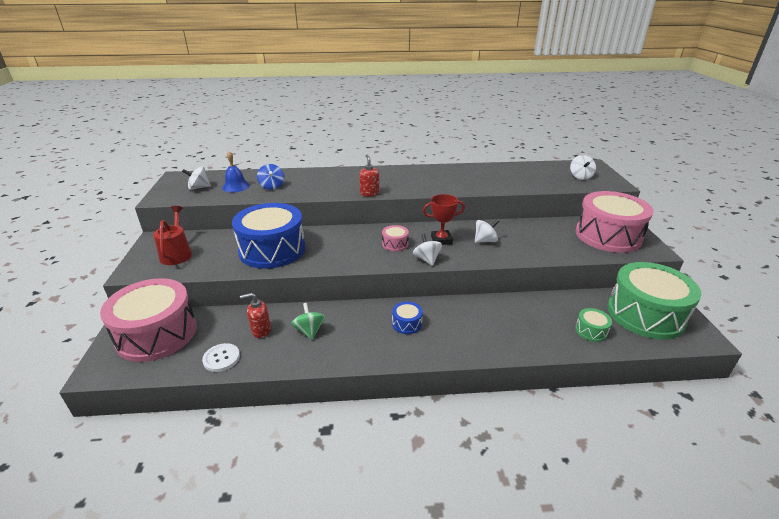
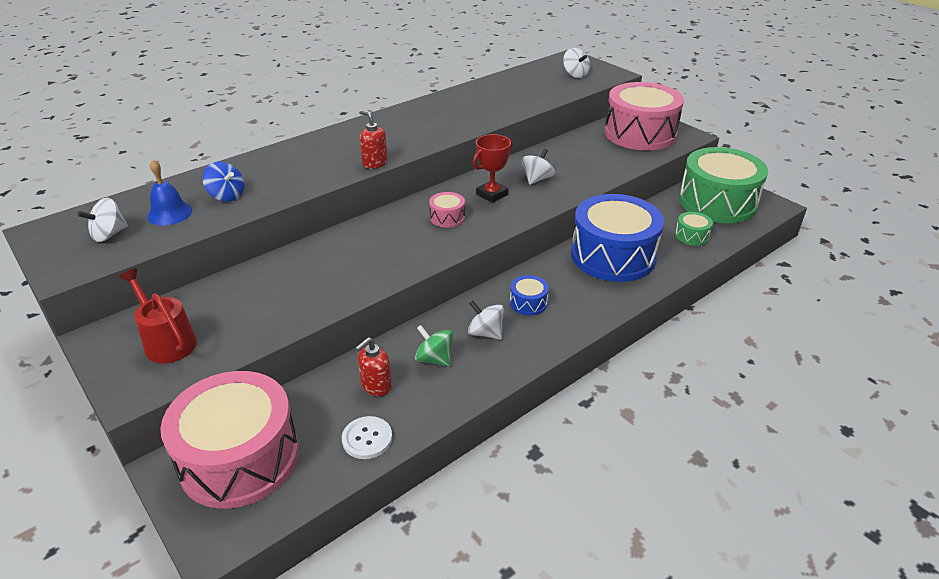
camera: 35 degrees left, 5 degrees up
blue drum [232,203,305,269] -> blue drum moved to [571,194,664,282]
white spinning top [413,234,442,266] -> white spinning top moved to [468,300,504,340]

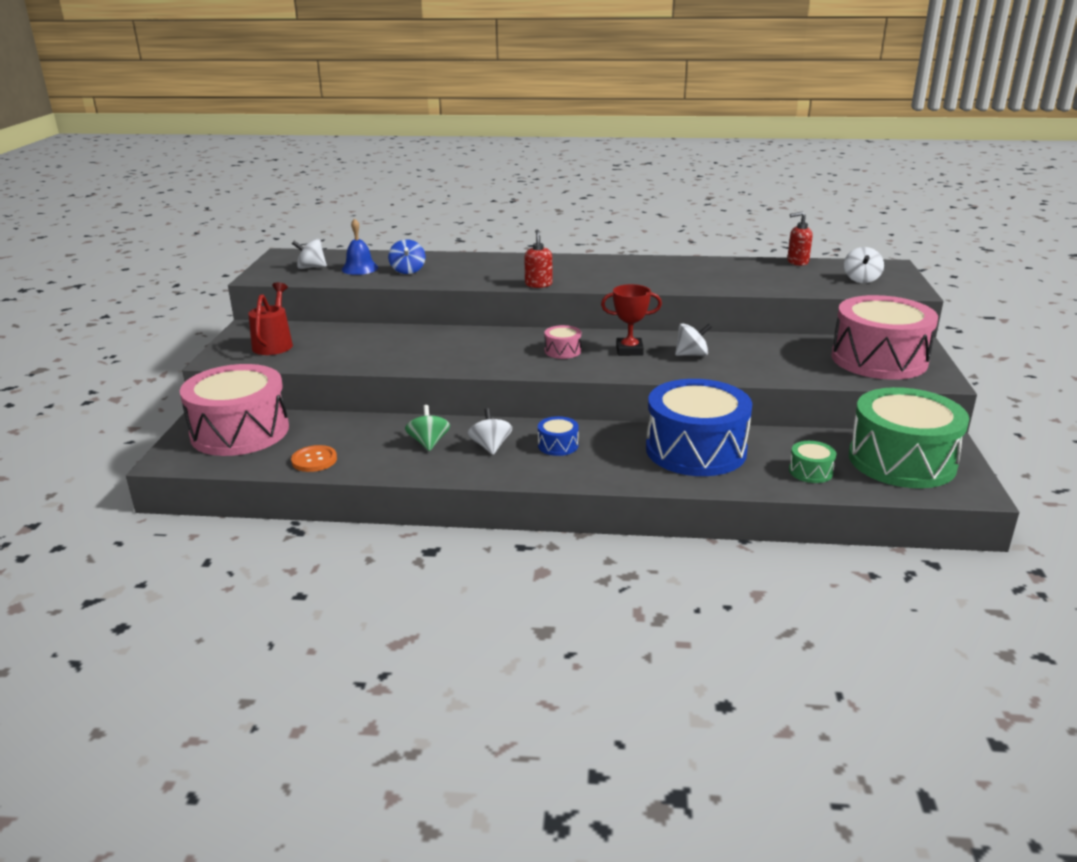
camera: 45 degrees right, 10 degrees down
white button [342,416,392,459] -> orange button [291,445,337,472]
red soap dispenser [355,337,392,396] -> red soap dispenser moved to [787,211,813,266]

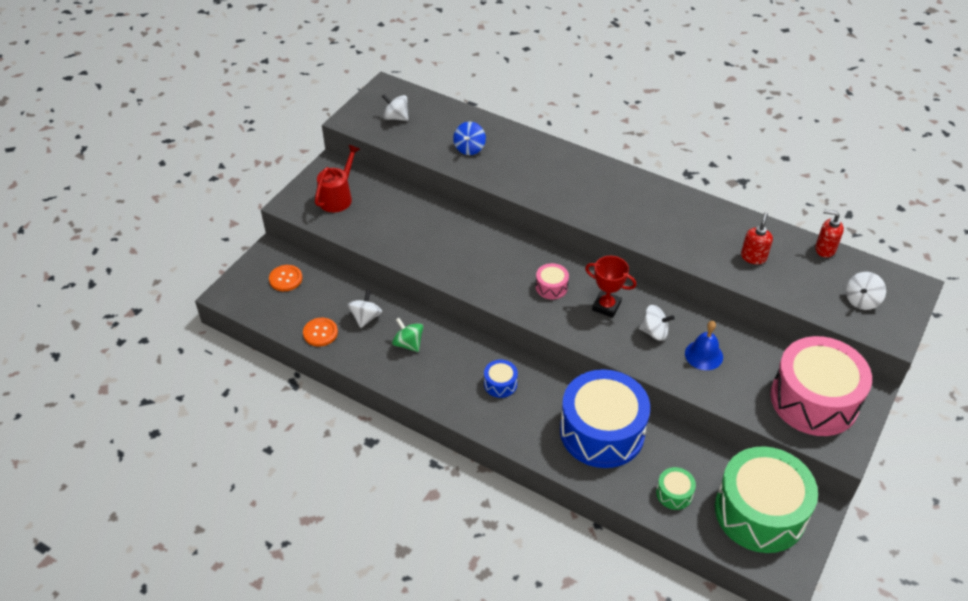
camera: 25 degrees right, 20 degrees up
pink drum [180,364,289,456] -> orange button [269,265,302,291]
blue bell [342,218,378,275] -> blue bell moved to [685,321,723,370]
green spinning top [405,405,450,451] -> green spinning top turned 60 degrees counterclockwise [392,318,423,352]
white spinning top [467,408,512,455] -> white spinning top moved to [347,290,382,328]
red soap dispenser [524,230,552,288] -> red soap dispenser moved to [741,212,773,264]

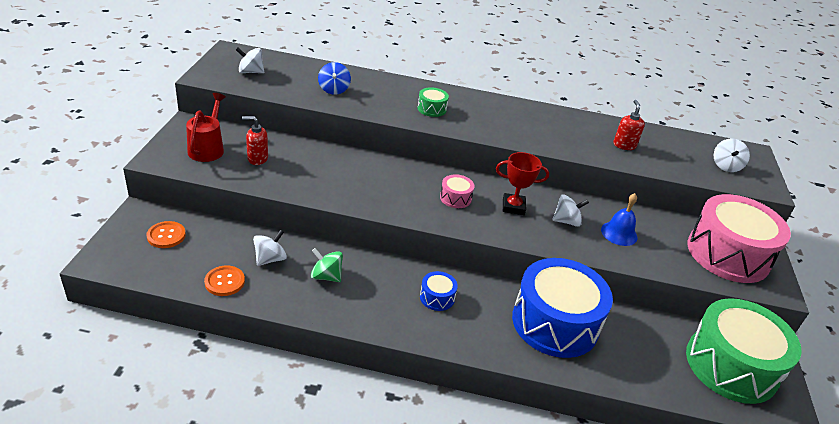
camera: 25 degrees left, 10 degrees down
white spinning top [347,290,382,328] -> white spinning top turned 45 degrees clockwise [253,230,287,266]
green drum [656,467,696,510] -> green drum moved to [417,87,449,117]
red soap dispenser [815,209,844,258] -> red soap dispenser moved to [242,116,268,165]

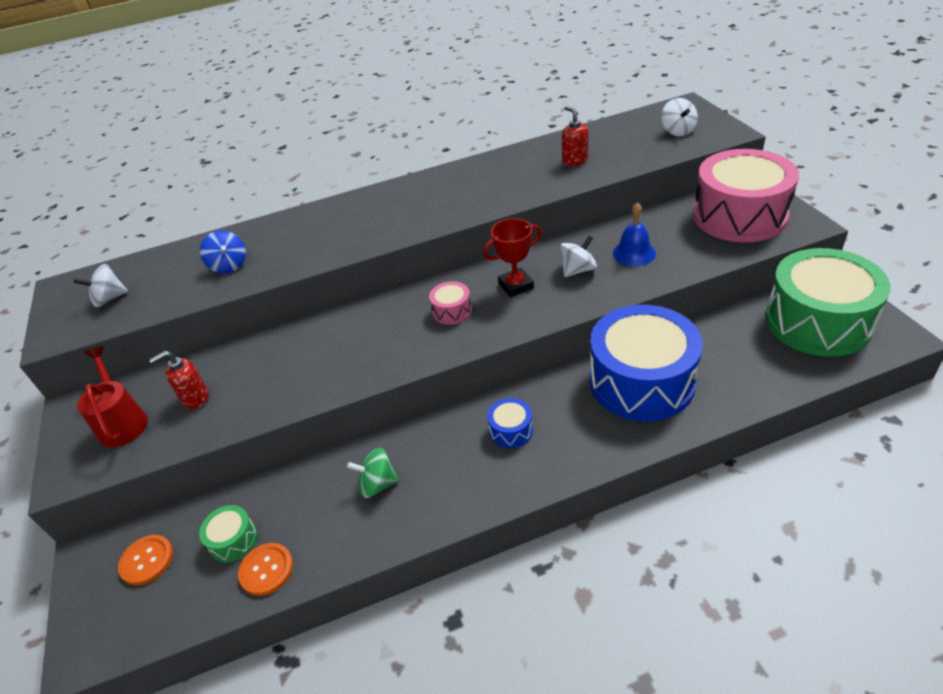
camera: 20 degrees left, 5 degrees up
white spinning top [253,230,287,266] -> none
green drum [417,87,449,117] -> green drum moved to [199,505,257,562]

